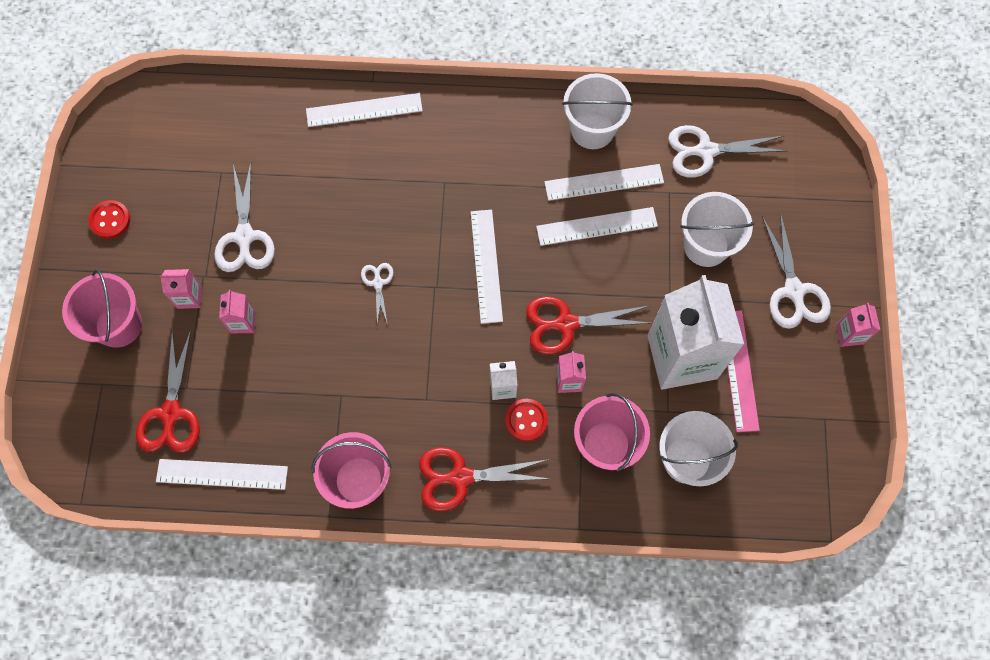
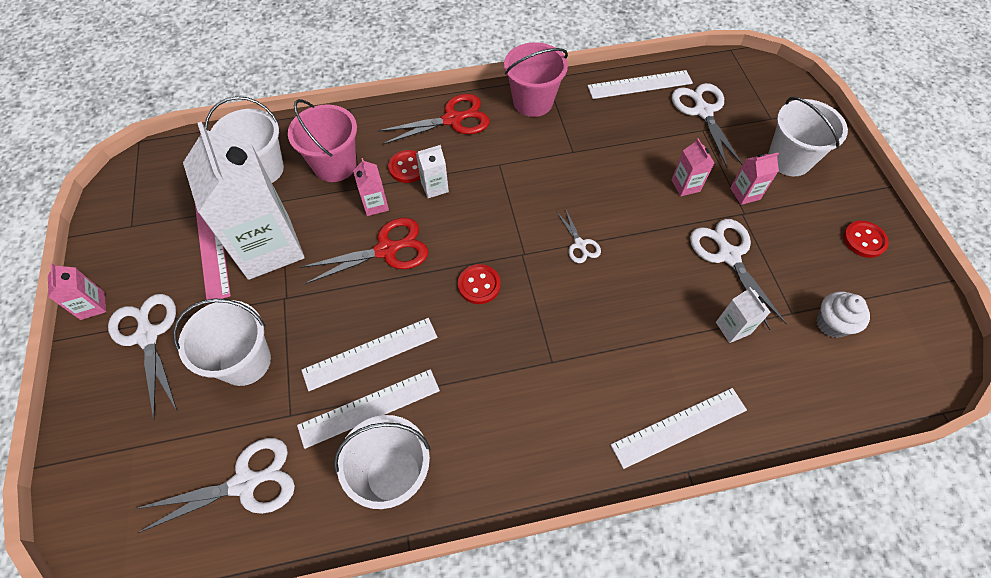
camera: 165 degrees right, 10 degrees down
pink bucket [62,269,142,348] -> white bucket [768,97,848,176]
red scissors [136,330,200,453] -> white scissors [672,83,743,168]
white ruler [471,210,503,324] -> red button [458,264,501,304]
none -> white carton [716,287,771,343]
none -> white cupcake [816,291,870,338]

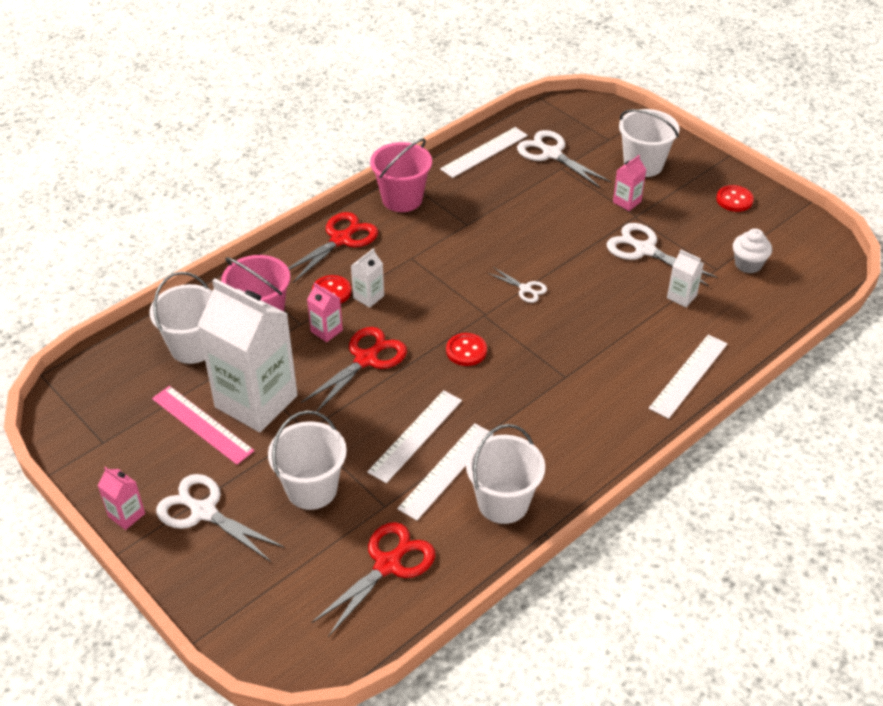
camera: 30 degrees left, 15 degrees down
white scissors [135,438,295,533] -> red scissors [311,522,435,637]
pink carton [671,138,714,196] -> none

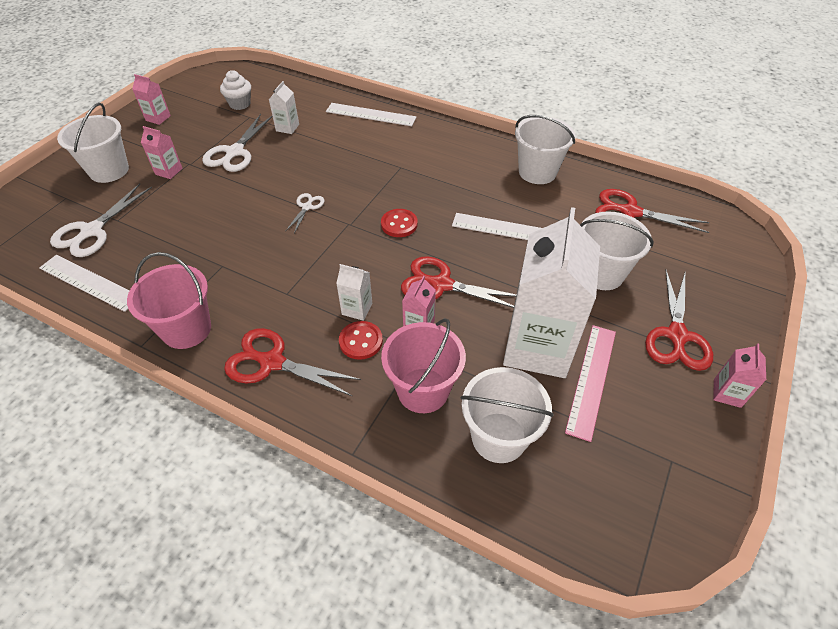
camera: 110 degrees left, 5 degrees up
white scissors [156,474,285,562] -> red scissors [645,270,713,371]
white ruler [397,423,494,521] -> none
red button [716,185,754,212] -> pink carton [132,74,171,125]

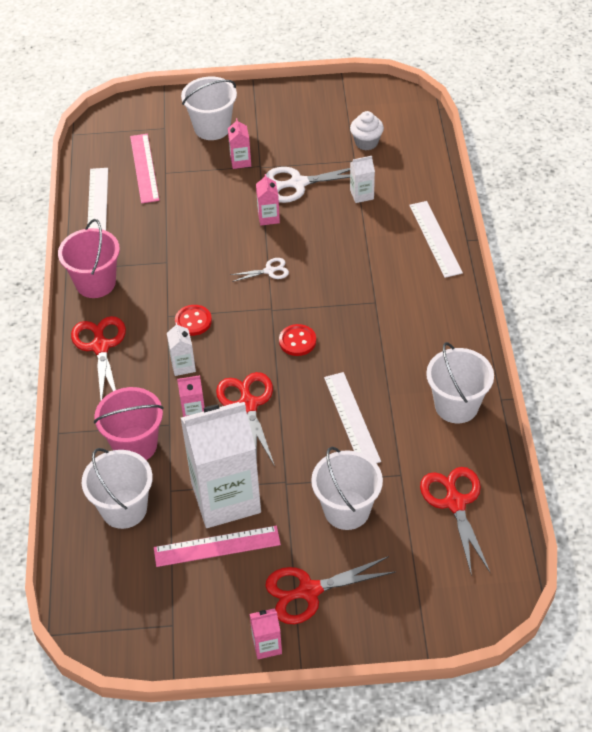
camera: 60 degrees right, 0 degrees up
white scissors [50,184,152,257] -> pink ruler [130,134,159,203]
pink carton [132,74,171,125] -> pink carton moved to [256,174,280,226]
red button [339,321,383,360] -> red button moved to [175,305,212,336]

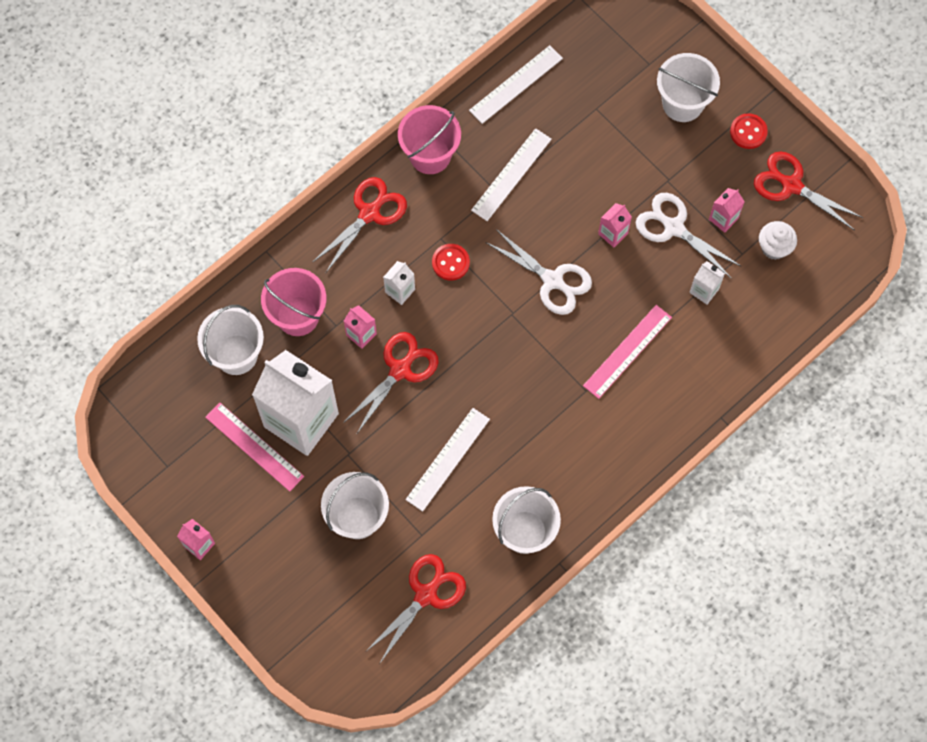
camera: 50 degrees right, 20 degrees up
pink ruler [130,134,159,203] -> pink ruler moved to [583,305,672,399]
pink carton [228,118,251,169] -> pink carton moved to [709,188,745,233]
white scissors [230,258,289,282] -> white scissors [485,229,592,315], size x1.85
red scissors [265,556,395,624] -> red scissors moved to [754,151,863,231]
red button [279,324,316,356] -> red button moved to [730,113,768,149]
white ruler [410,201,463,278] -> white ruler moved to [471,128,552,221]

